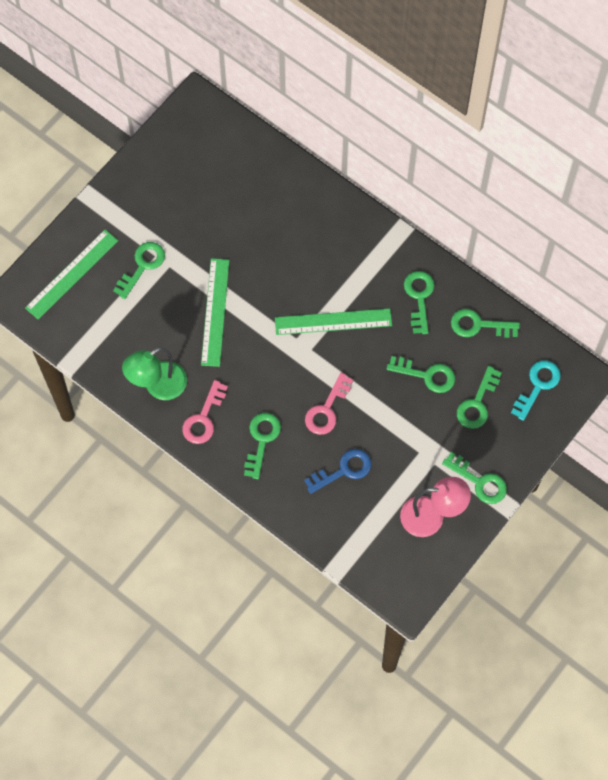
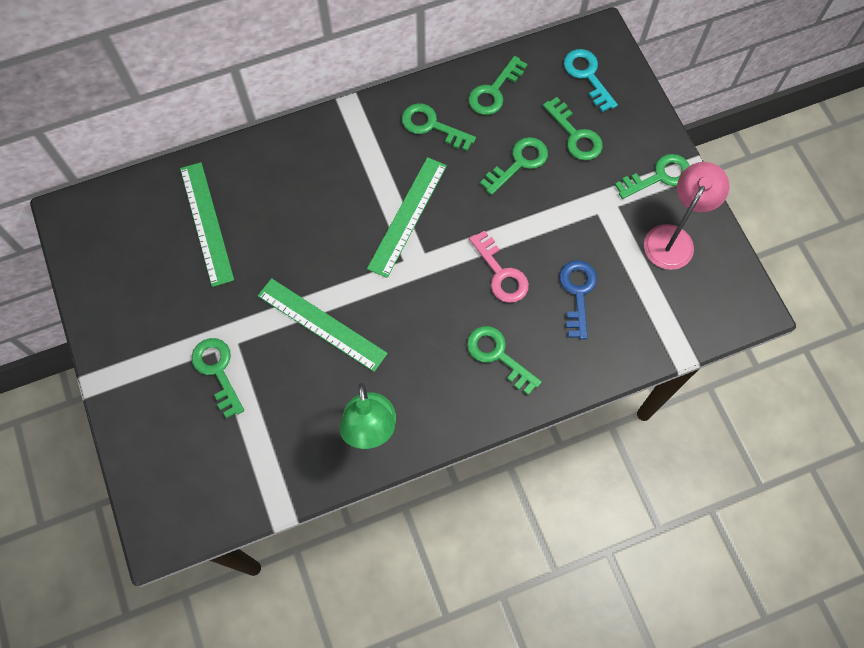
camera: 60 degrees left, 0 degrees up
green ruler [25,230,118,320] -> green ruler moved to [180,162,234,287]
pink key [182,380,228,444] -> none

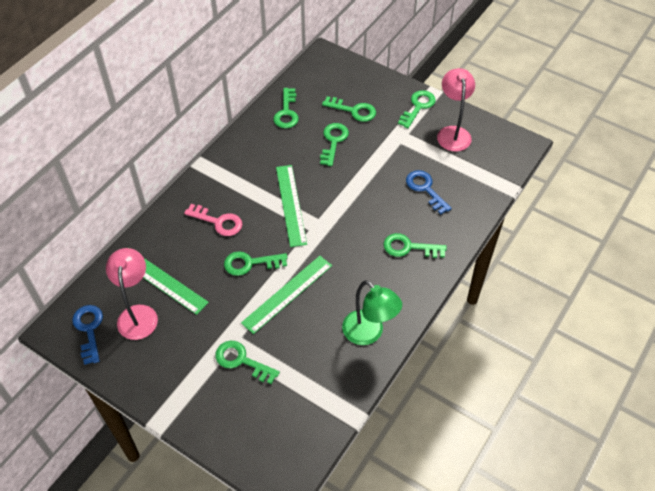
camera: 35 degrees left, 15 degrees down
green ruler [258,278,388,372] -> green ruler turned 45 degrees counterclockwise [241,256,332,334]
green key [402,103,476,151] -> green key moved to [224,251,288,276]
pink key [469,230,529,303] -> pink key moved to [184,204,242,236]
turquoise key [564,49,618,112] -> none
none -> blue key [72,305,103,365]
none -> pink lamp [106,248,158,340]

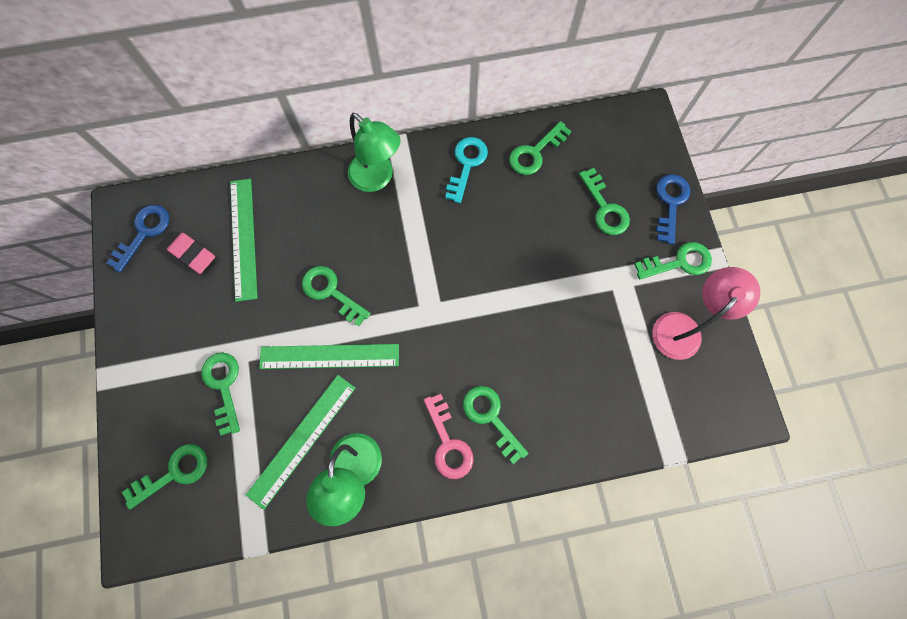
camera: 45 degrees right, 20 degrees up
pink lamp [106,248,158,340] -> pink eraser [167,233,215,274]
pink key [184,204,242,236] -> pink key moved to [424,394,474,479]
green ruler [276,165,307,247] -> green ruler moved to [246,375,356,510]
green key [320,123,349,166] -> green key moved to [122,444,207,510]
blue key [406,170,452,215] -> blue key moved to [656,175,690,244]
none -> green lamp [348,113,401,192]
none -> turquoise key [445,137,488,203]

